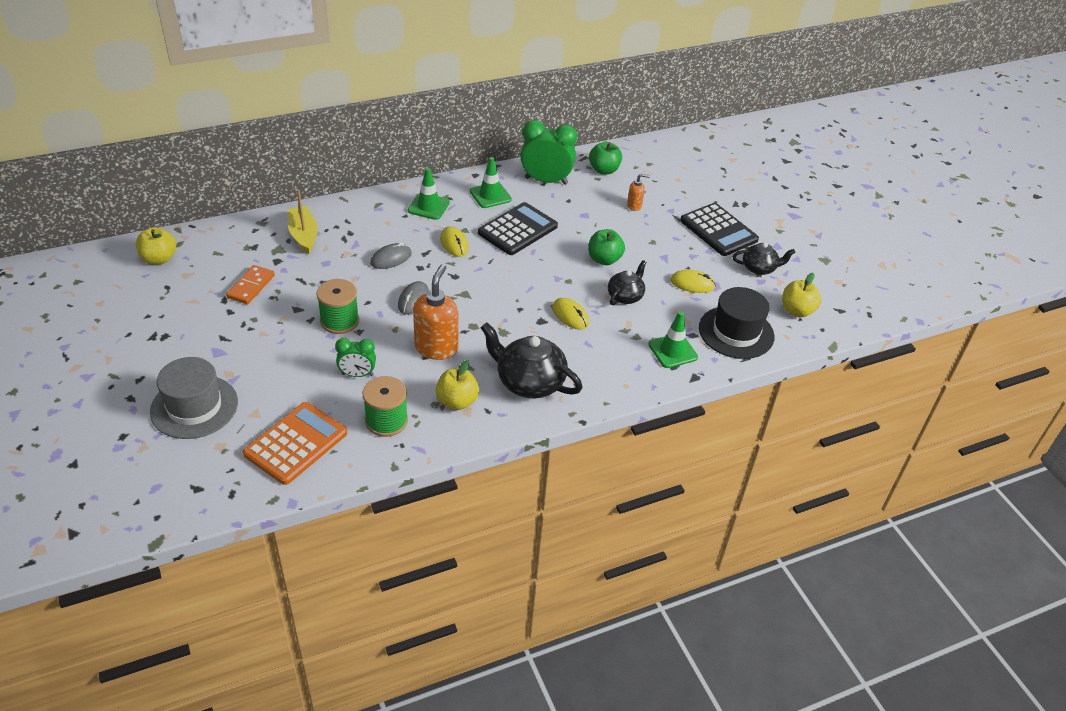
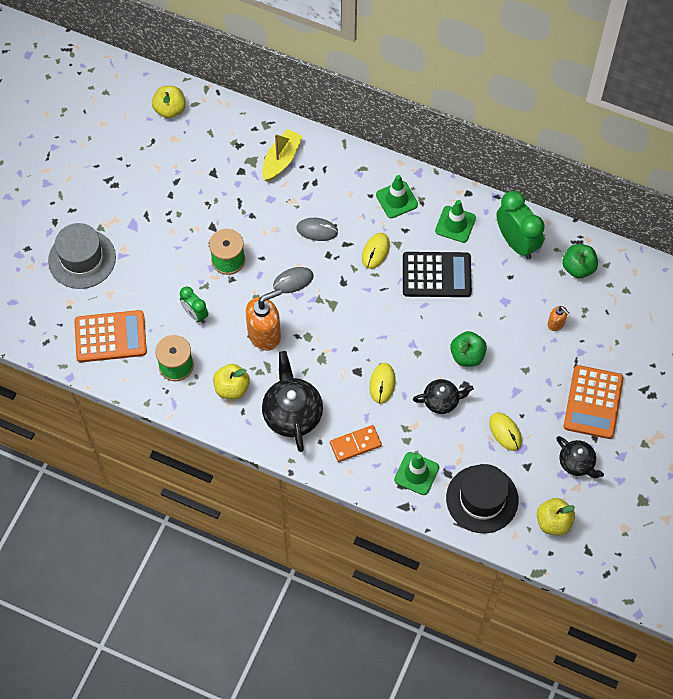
camera: 50 degrees right, 20 degrees up
orange domino [226,265,275,304] -> orange domino moved to [330,425,382,462]
black calculator [680,203,759,256] -> orange calculator [564,365,624,439]

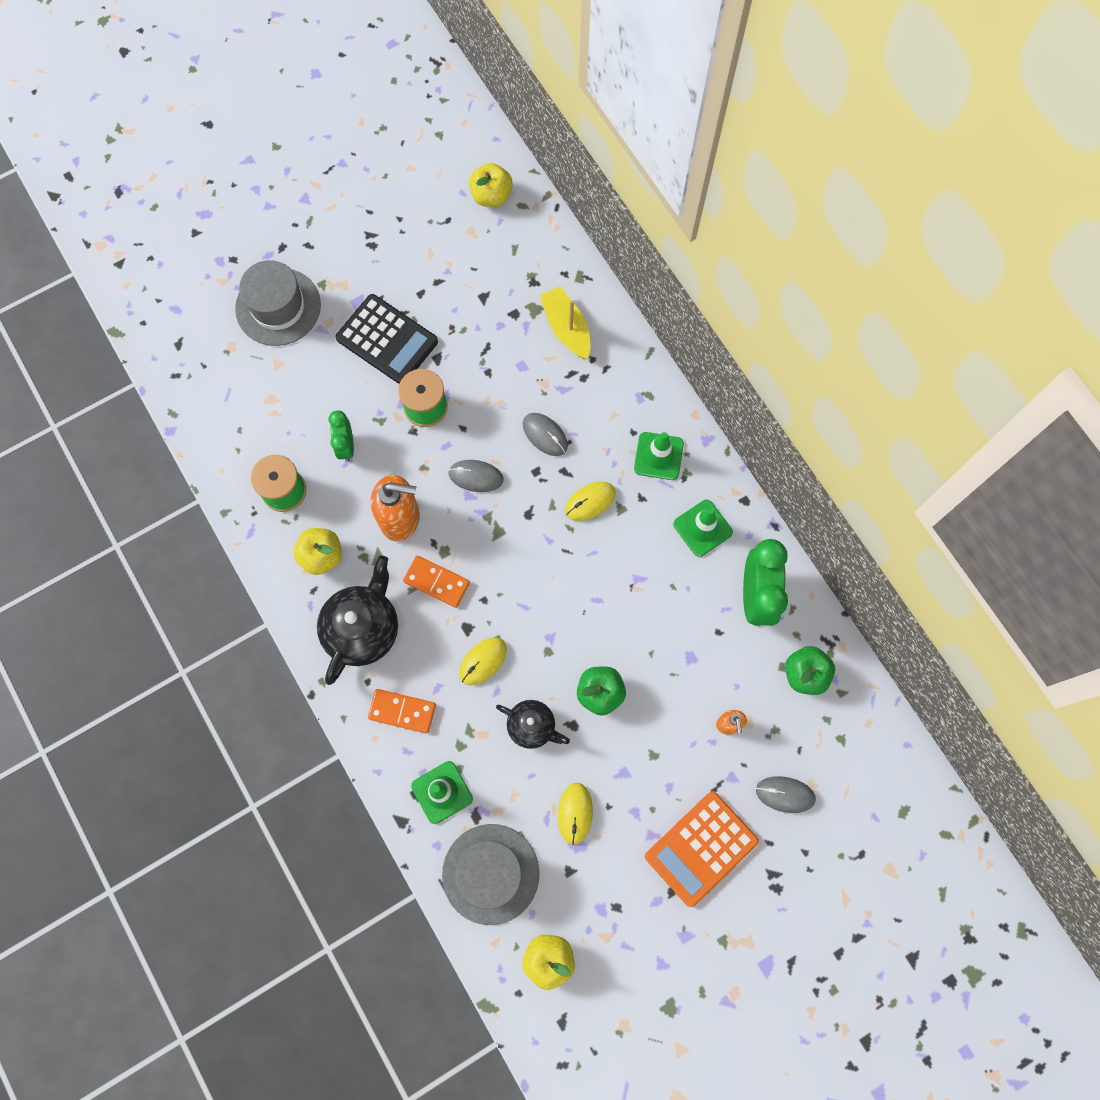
camera: 35 degrees right, 10 degrees up
orange calculator [74,310,147,362] -> none
yellow boat [262,129,302,182] -> yellow boat turned 90 degrees counterclockwise [540,286,591,359]
black calculator [403,252,472,297] -> black calculator moved to [336,294,438,384]
black hat [446,464,519,533] -> grey hat [442,824,540,925]
black teapot [556,436,604,478] -> none
none -> orange domino [403,556,470,608]
none -> grey mouse [756,776,816,813]

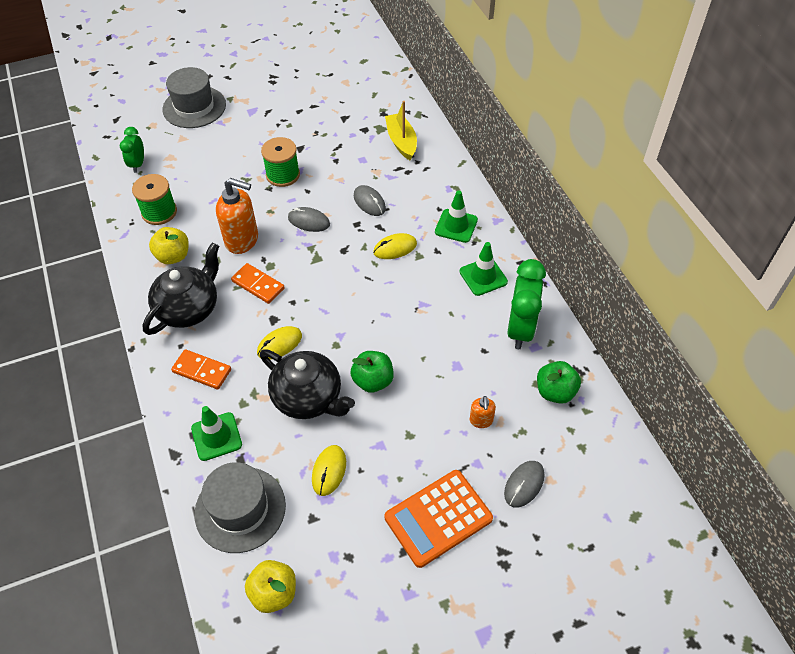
camera: 10 degrees right, 20 degrees down
green clock [329,410,354,462] -> green clock moved to [120,127,144,173]
black calculator [336,294,438,384] -> none
yellow apple [469,163,513,207] -> none
black teapot [496,700,570,749] -> black teapot [260,349,355,419], size x1.68
grey mouse [756,776,816,813] -> grey mouse turned 75 degrees counterclockwise [504,461,544,507]

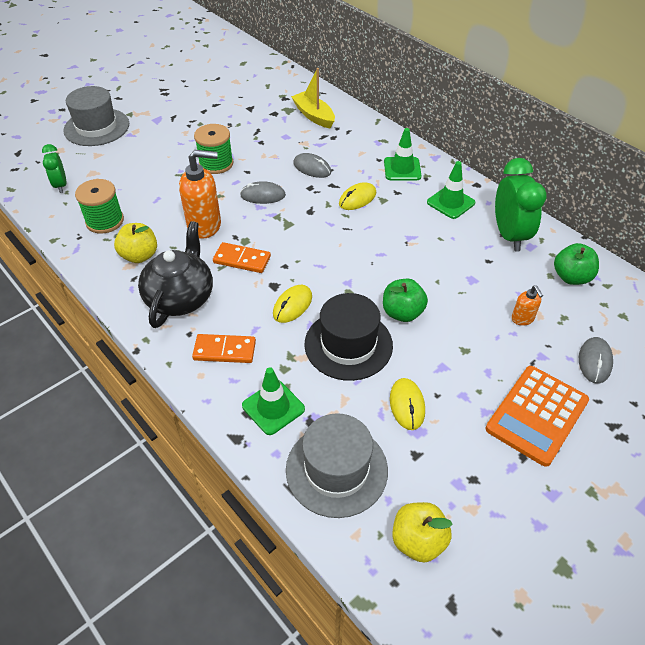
camera: 20 degrees left, 5 degrees down
black teapot [260,349,355,419] -> black hat [304,293,393,381]

